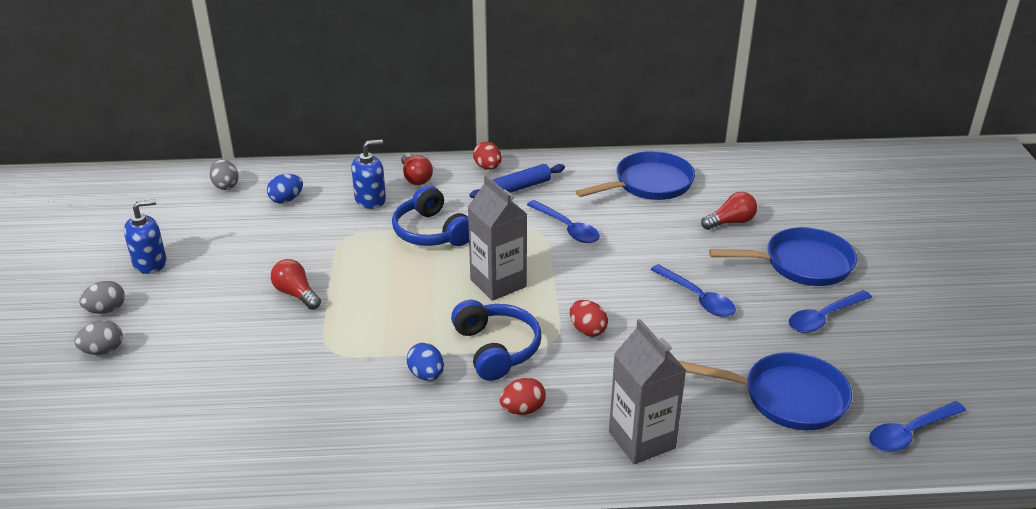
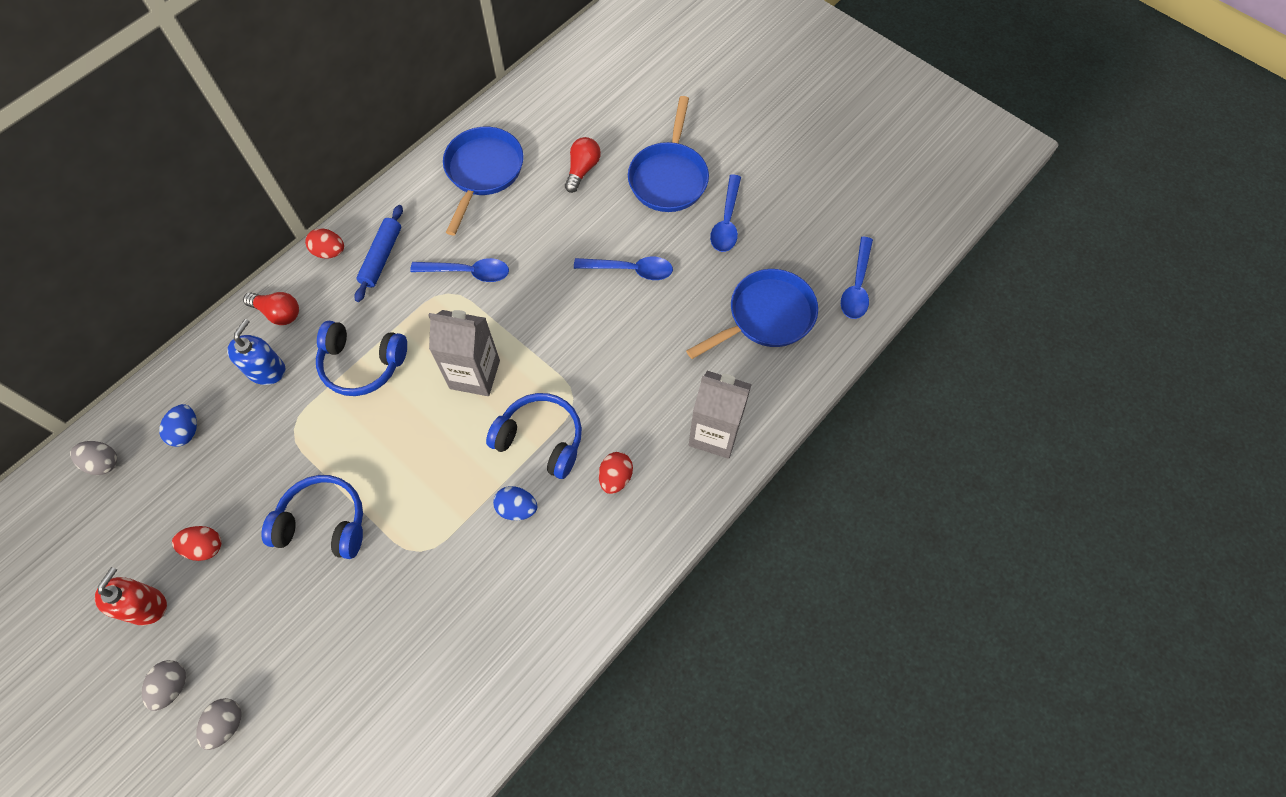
camera: 45 degrees left, 30 degrees up
blue soap dispenser [124,199,167,274] -> red soap dispenser [95,567,167,625]
red light bulb [271,259,321,310] -> blue headphones [261,475,363,559]
red egg [570,300,608,337] -> red egg moved to [172,526,221,561]
blue pan [709,227,857,286] -> blue pan turned 150 degrees clockwise [628,96,709,212]

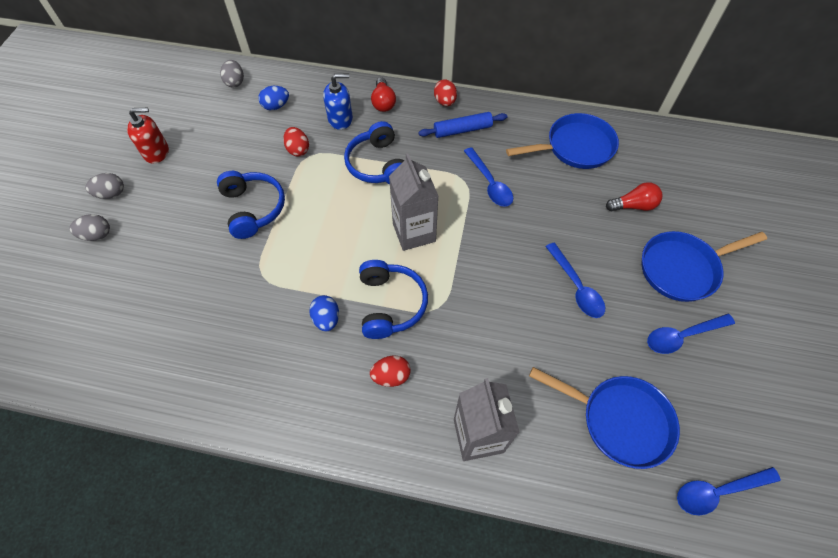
camera: 60 degrees right, 5 degrees down
red egg [172,526,221,561] -> red egg moved to [283,127,309,156]

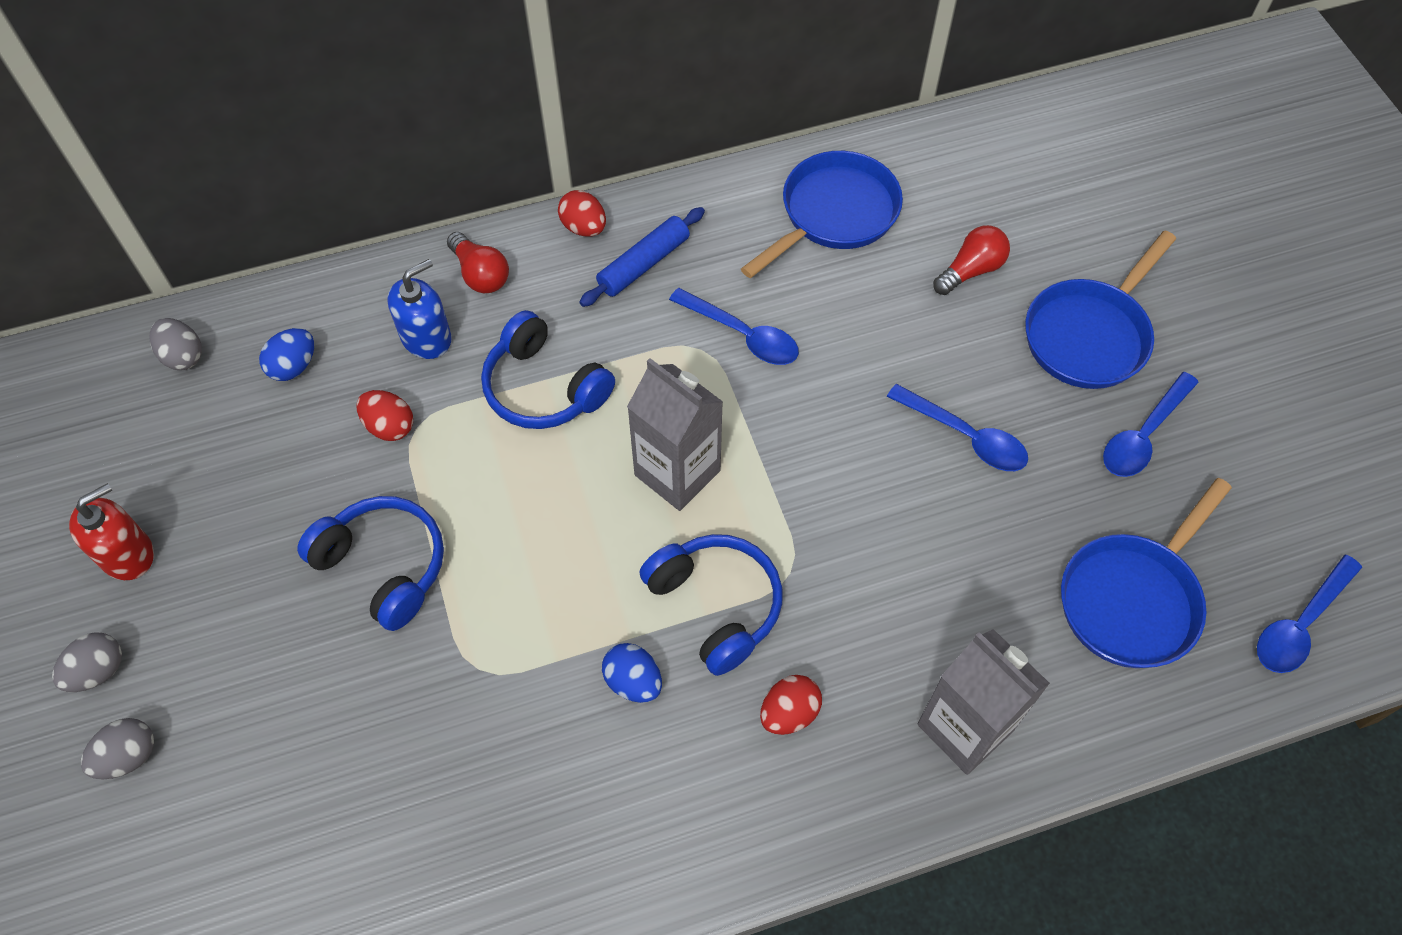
camera: 30 degrees left, 0 degrees up
blue pan [529,367,680,469] -> blue pan turned 135 degrees clockwise [1061,478,1232,668]

